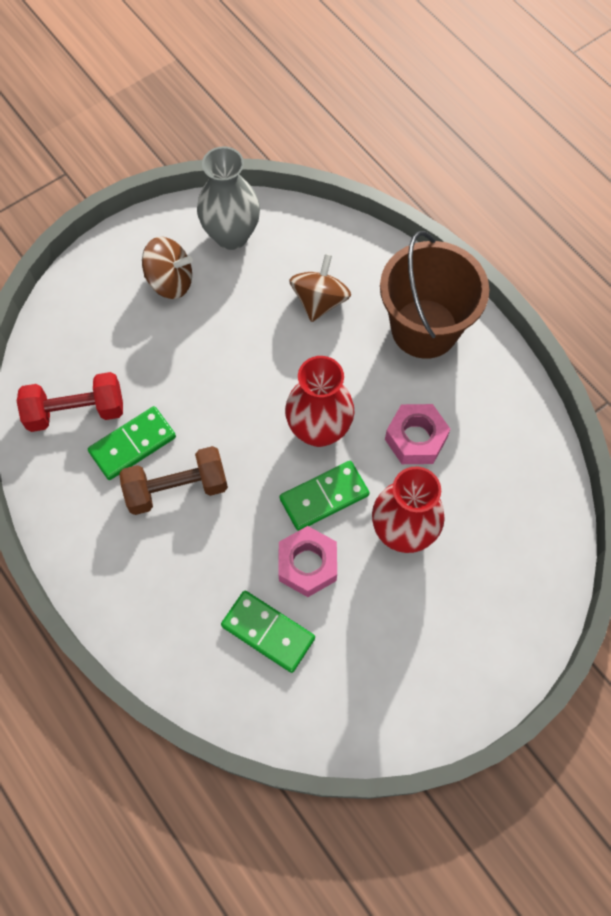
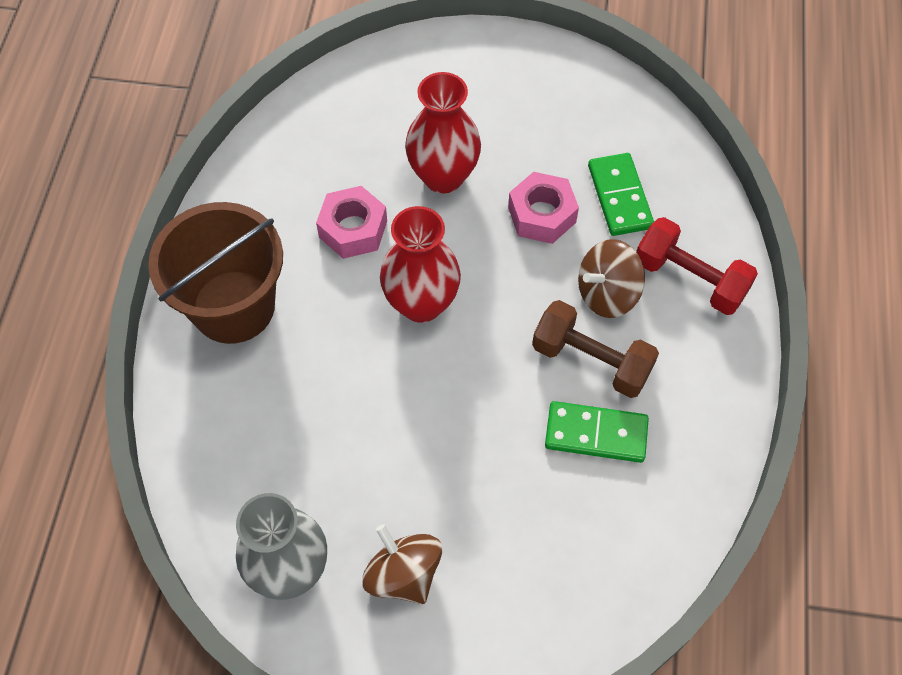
camera: 135 degrees left, 5 degrees down
red dumbbell [17,372,123,432] -> red dumbbell moved to [636,217,758,315]
green domino [280,461,370,531] -> none
brown spinning top [289,254,351,322] -> brown spinning top moved to [578,239,645,318]

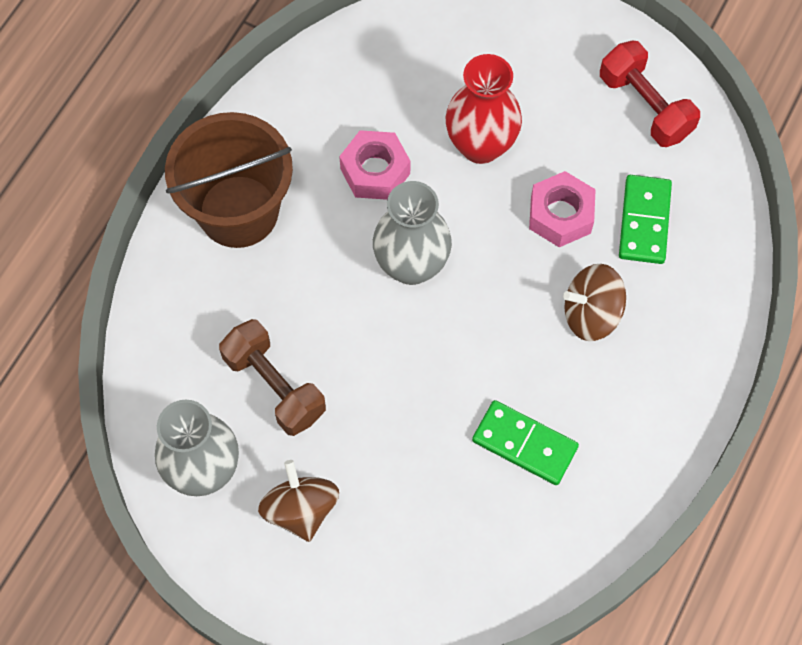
camera: 20 degrees right, 5 degrees up
red vase [380,206,461,323] -> grey vase [373,181,452,285]
brown dumbbell [532,300,659,398] -> brown dumbbell moved to [219,319,326,436]
red dumbbell [636,217,758,315] -> red dumbbell moved to [600,40,700,147]

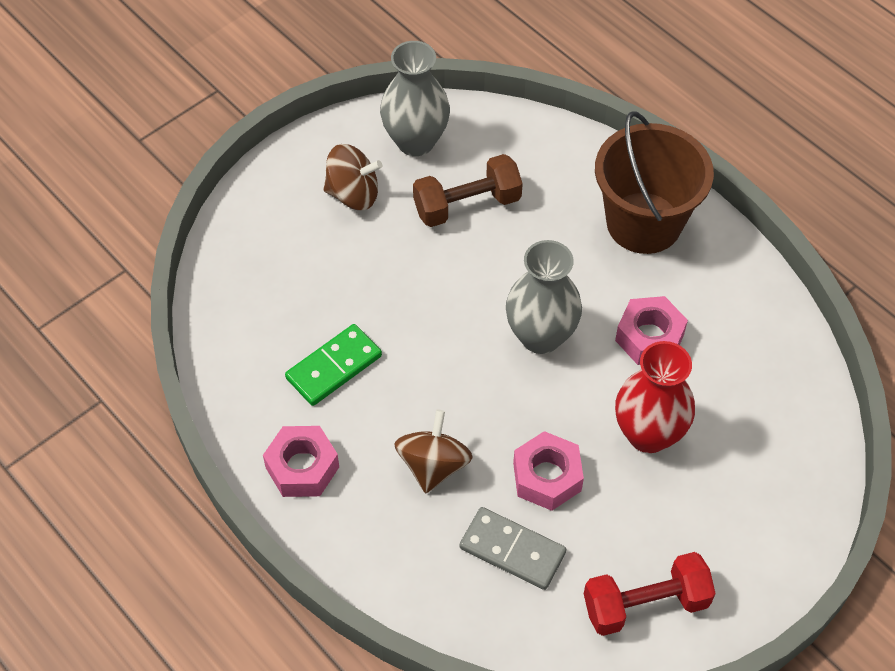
camera: 110 degrees right, 10 degrees down
green domino [619,175,672,264] -> grey domino [460,507,566,590]
none -> pink nut [263,426,339,497]

